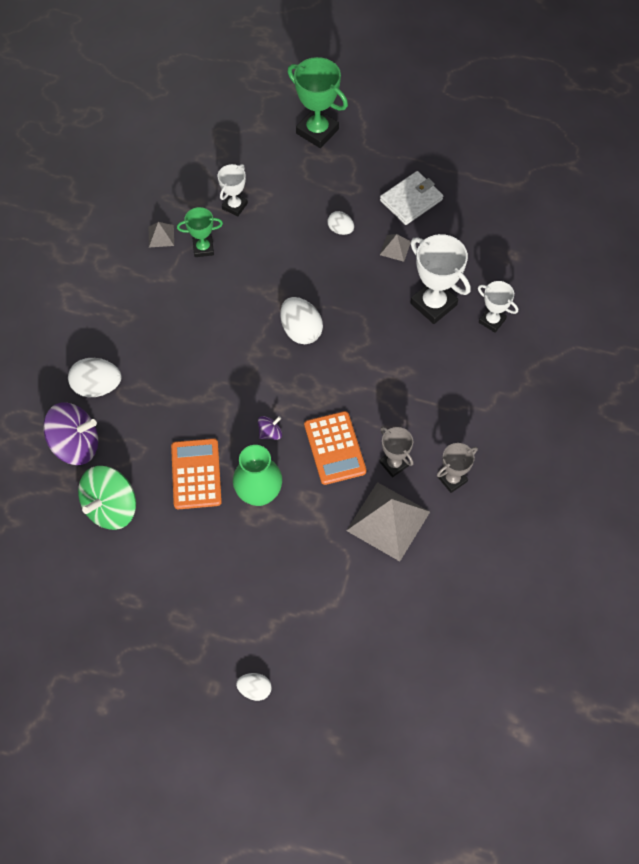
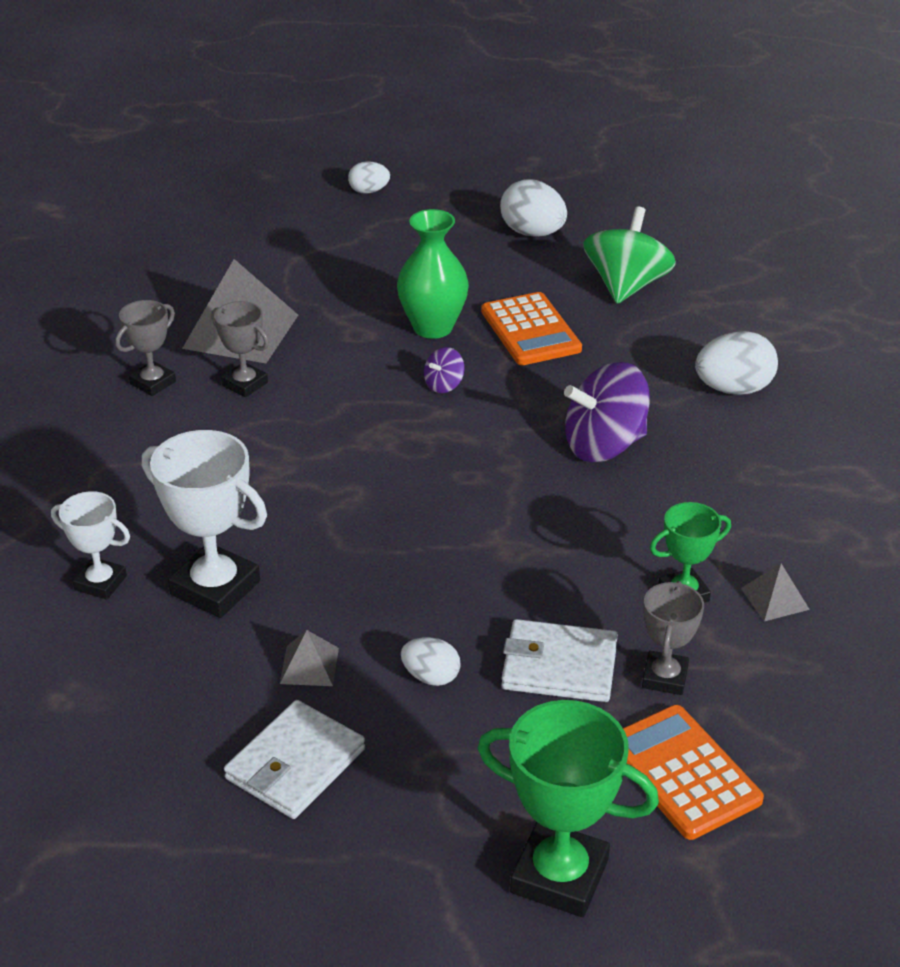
camera: 165 degrees right, 25 degrees down
purple spinning top [43,402,98,465] -> purple spinning top moved to [564,362,650,462]
white trophy [218,164,248,216] -> grey trophy [642,581,704,695]
white egg [280,297,323,344] -> white egg moved to [500,179,567,237]
orange calculator [304,411,366,485] -> orange calculator moved to [623,705,764,840]
none -> white wallet [501,619,618,702]

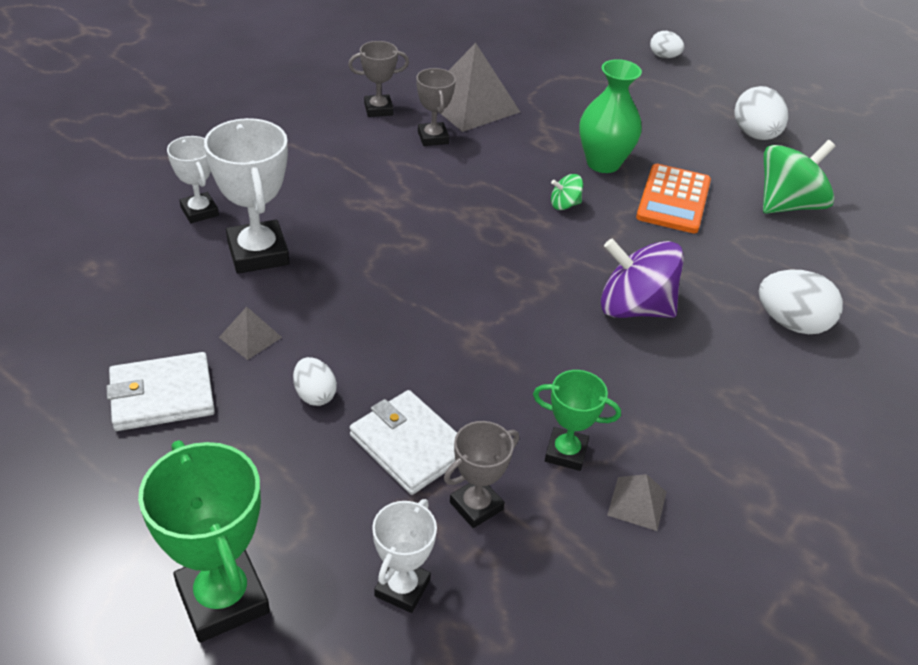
camera: 35 degrees right, 5 degrees up
purple spinning top [424,347,465,393] -> green spinning top [551,174,583,210]
orange calculator [623,705,764,840] -> white trophy [372,499,437,613]

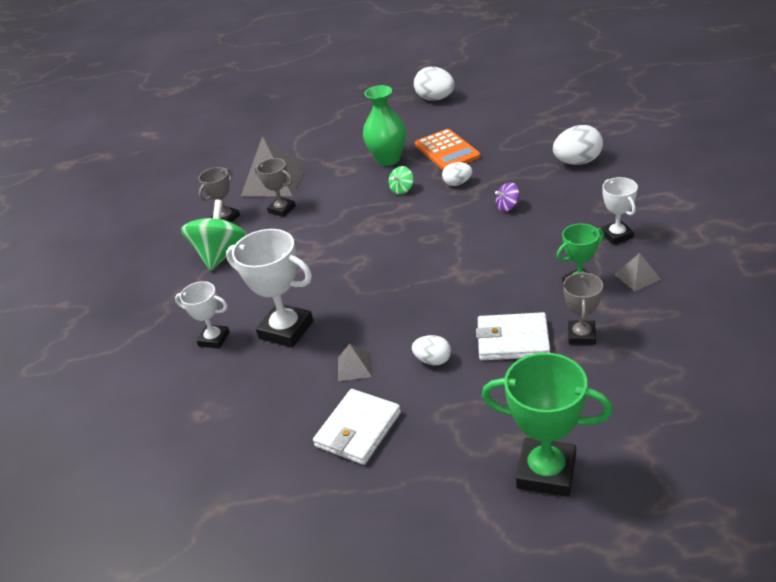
camera: 35 degrees left, 5 degrees down
white trophy [372,499,437,613] -> white trophy moved to [601,177,638,245]
purple spinning top [601,239,684,318] -> purple spinning top [495,182,519,212], size x0.46
white egg [650,31,684,58] -> white egg moved to [442,162,472,186]
green spinning top [763,140,835,214] -> green spinning top moved to [181,200,247,271]

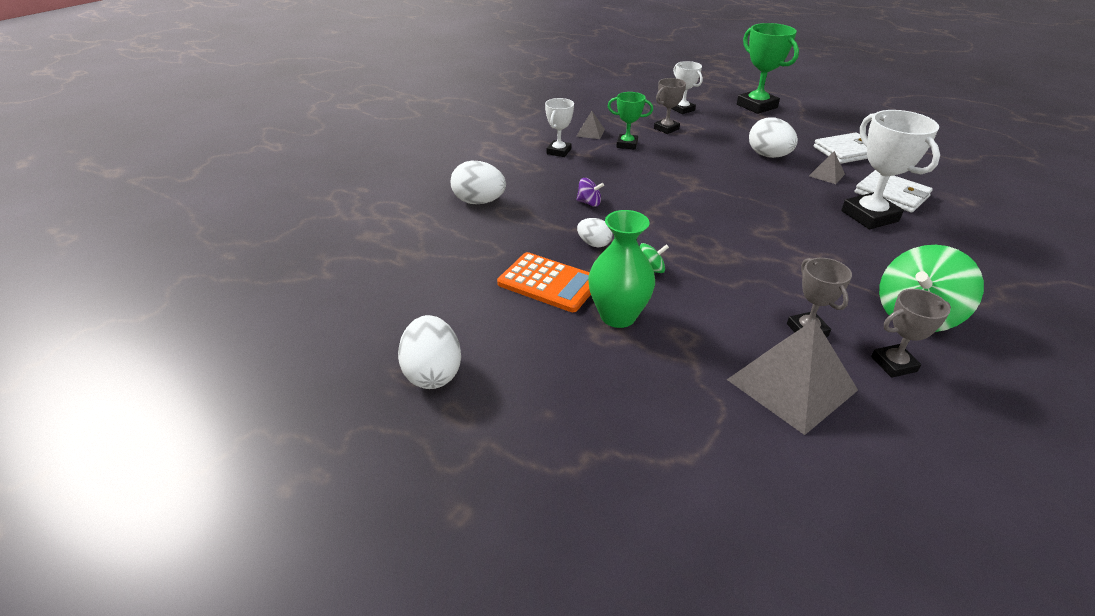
camera: 145 degrees left, 0 degrees up
white trophy [175,281,230,349] -> white trophy moved to [671,61,703,114]
white egg [412,335,451,365] -> white egg [749,117,798,158], size x1.68
orange calculator [415,129,480,170] -> orange calculator turned 105 degrees clockwise [497,252,591,312]
white wallet [476,312,550,360] -> white wallet moved to [855,170,933,213]

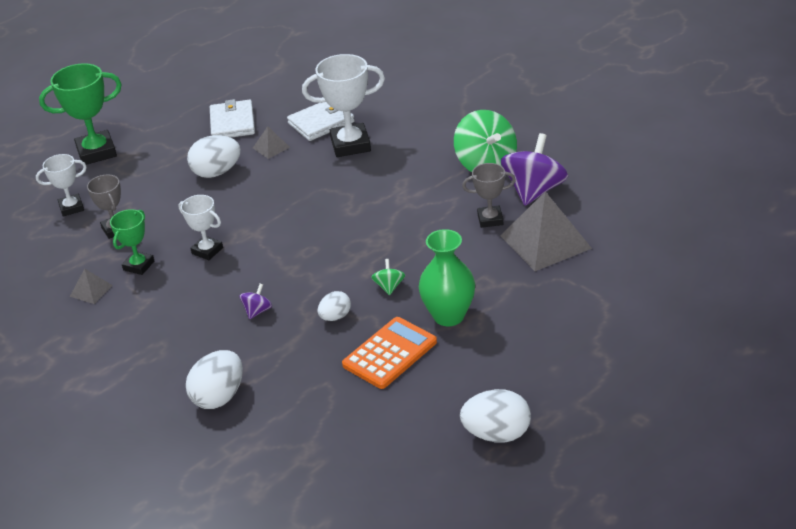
camera: 75 degrees left, 0 degrees up
white trophy [545,98,574,157] -> white trophy moved to [178,195,223,260]
grey trophy [871,289,951,378] -> purple spinning top [501,133,568,206]

